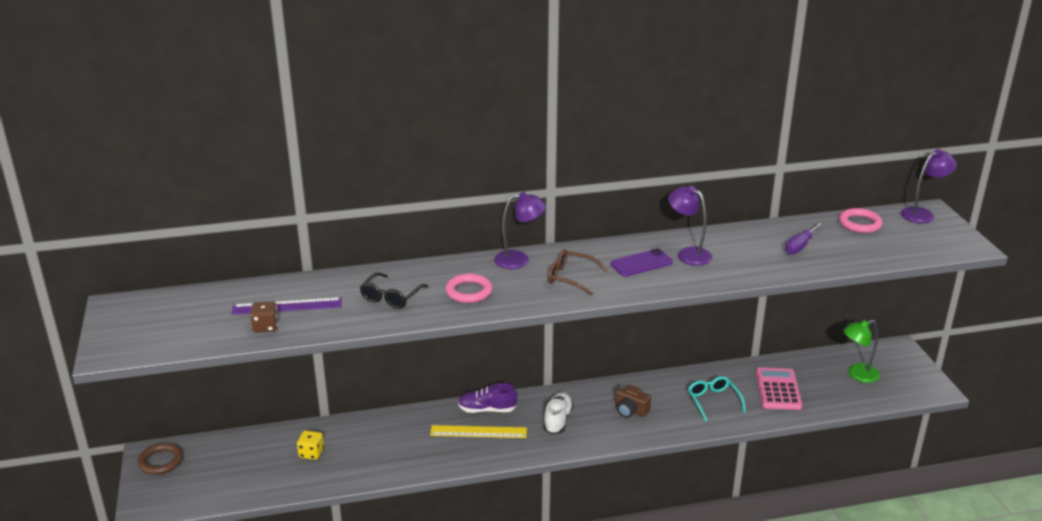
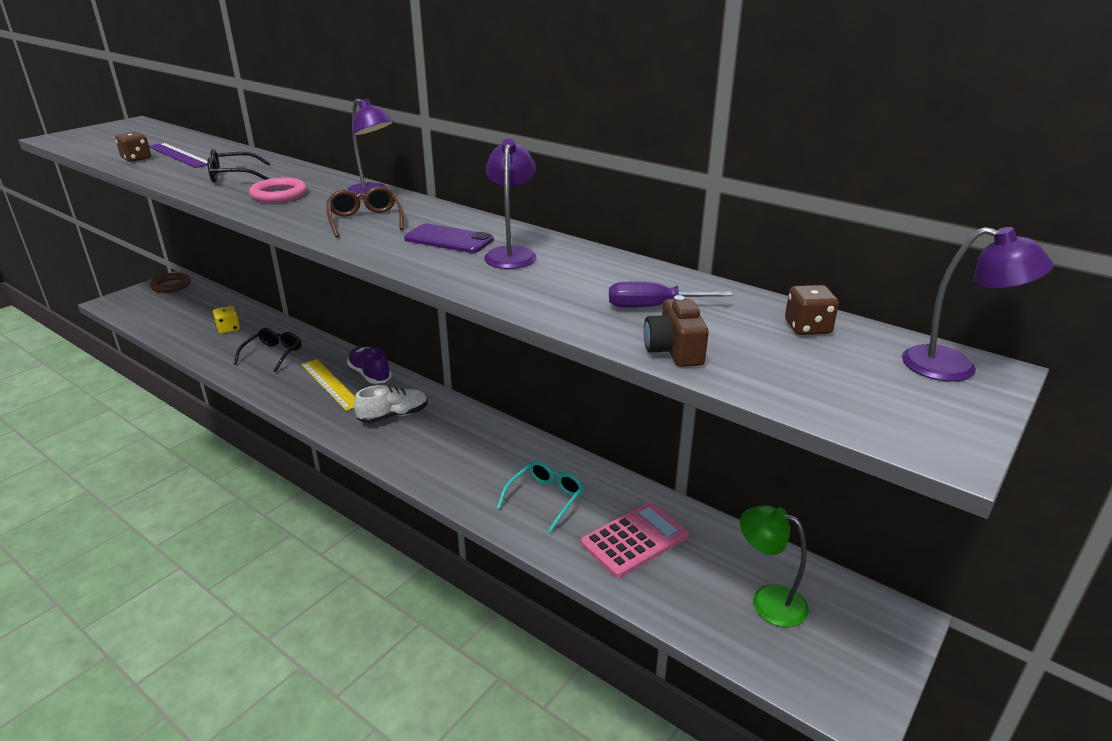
camera: 50 degrees right, 0 degrees up
brown camera [615,385,651,418] -> brown camera moved to [644,295,709,367]
pink ring [839,208,883,233] -> brown dice [785,285,839,335]
none -> black glasses [234,328,301,372]

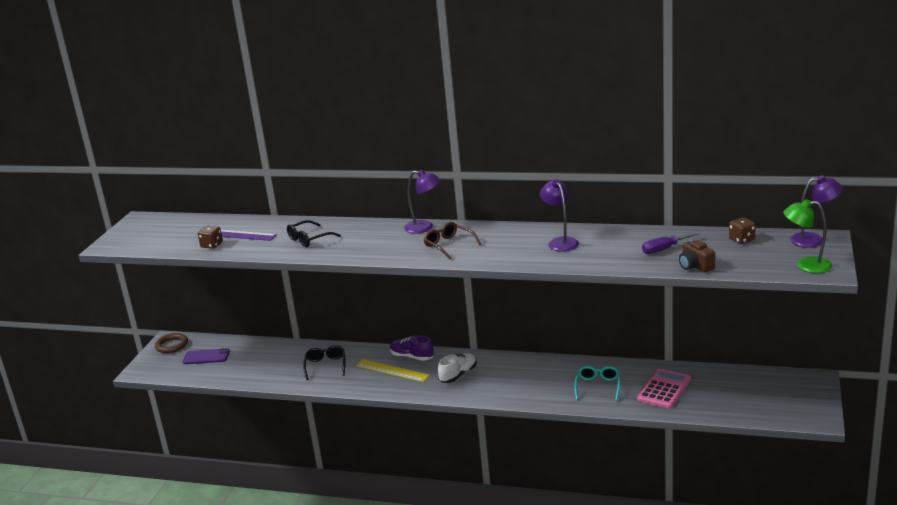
camera: 20 degrees left, 5 degrees down
yellow dice [213,306,240,334] -> none
pink ring [249,178,307,202] -> none
purple phone [404,223,494,253] -> purple phone moved to [183,348,230,364]
green lamp [740,505,809,627] -> green lamp moved to [783,199,832,273]

